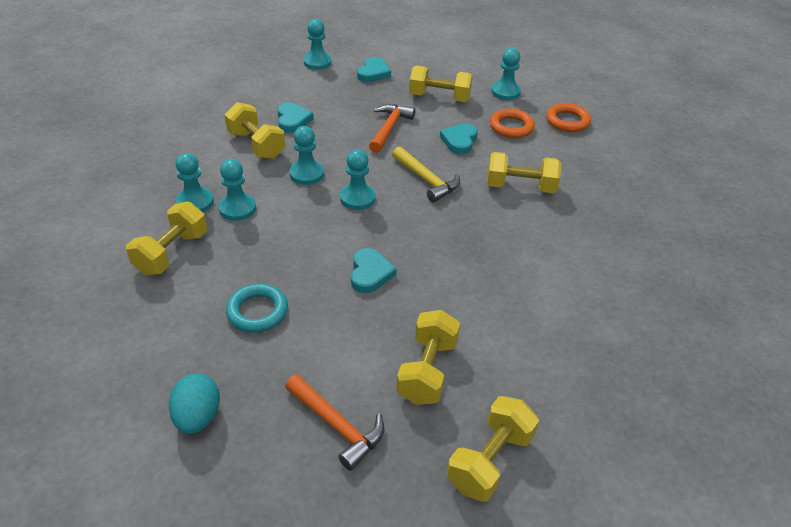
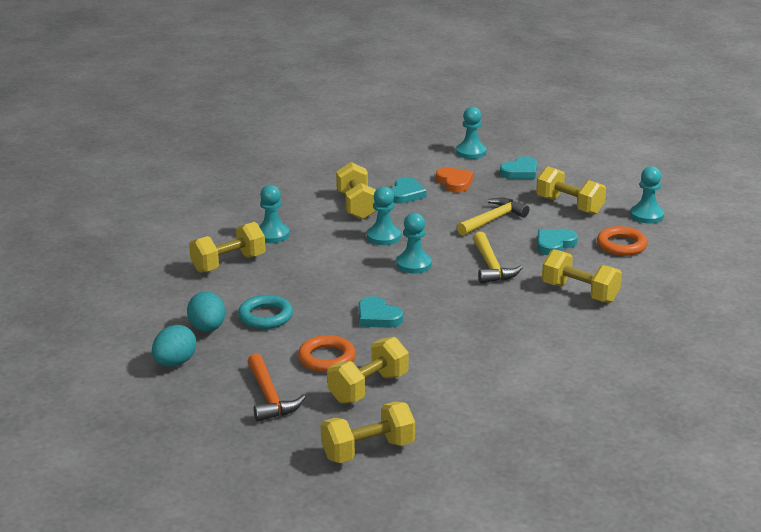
camera: 30 degrees right, 15 degrees down
turquoise pawn [219,159,256,221] -> none
turquoise heart [351,248,397,293] -> turquoise heart turned 105 degrees clockwise [359,296,403,328]
orange hammer [369,104,416,153] -> yellow hammer [457,198,529,236]
orange ring [546,103,591,132] -> orange ring moved to [298,335,356,372]
none -> turquoise egg [187,292,225,332]
none -> orange heart [436,167,473,193]

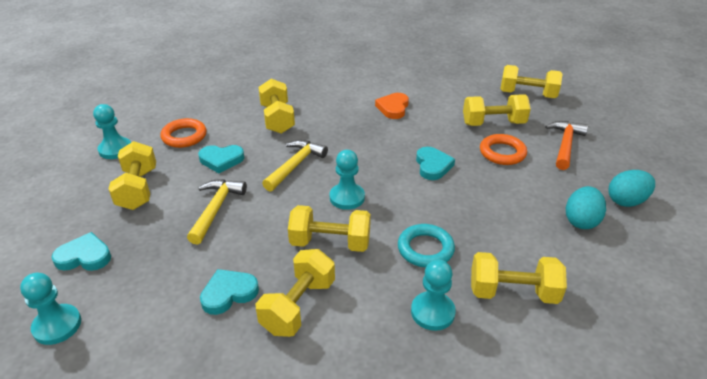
camera: 140 degrees left, 10 degrees up
turquoise ring [238,295,293,329] -> turquoise ring moved to [398,224,455,268]
turquoise pawn [367,187,401,245] -> yellow dumbbell [288,205,371,252]
orange heart [436,167,473,193] -> orange heart moved to [375,93,409,119]
yellow hammer [457,198,529,236] -> yellow hammer turned 105 degrees clockwise [187,179,247,245]

